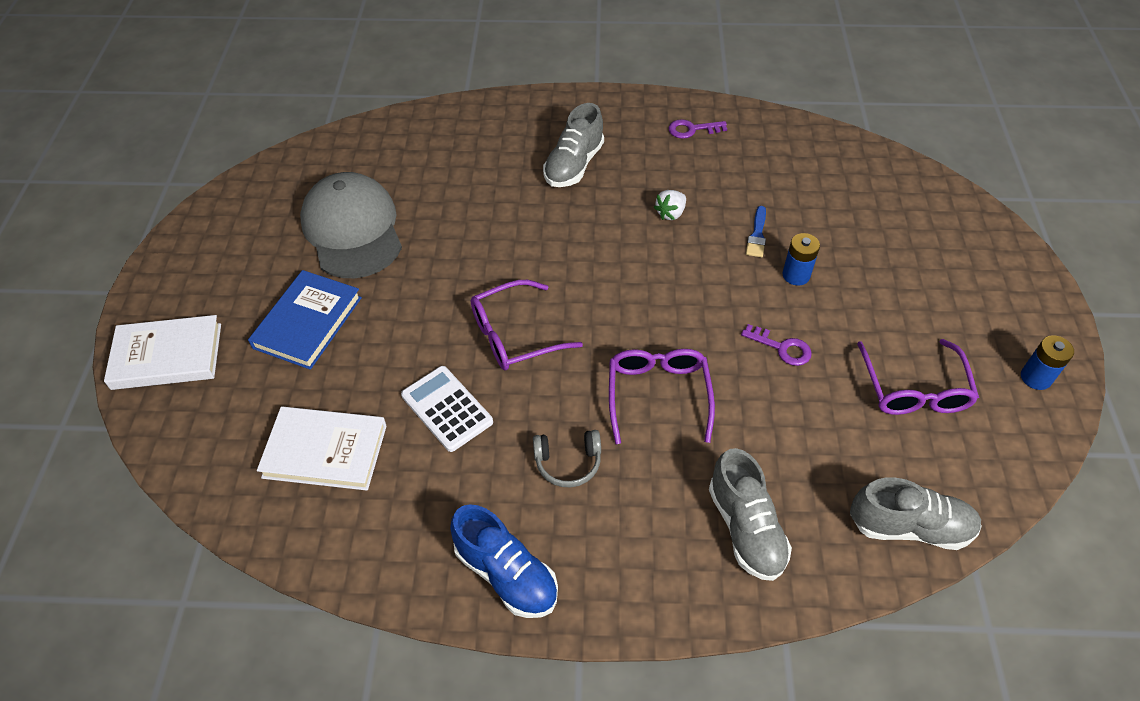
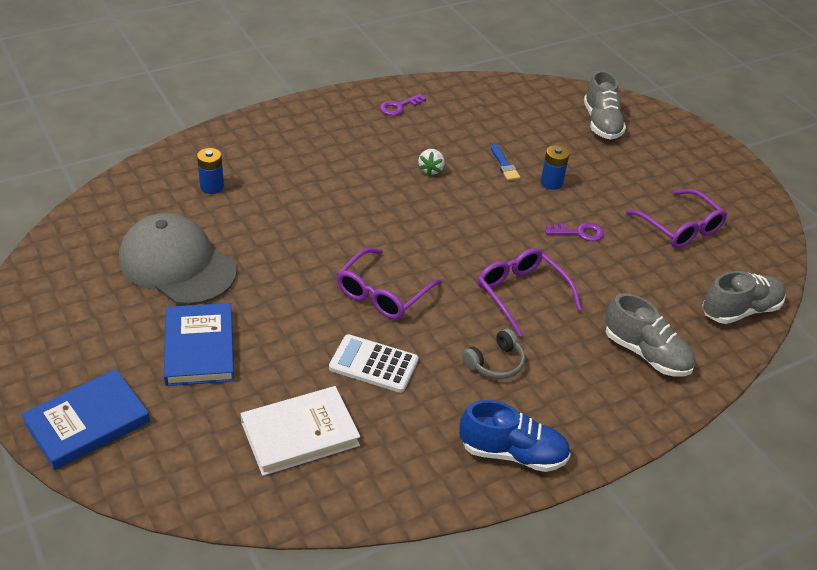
camera: 35 degrees left, 10 degrees down
white book [104,315,221,390] -> blue book [21,369,150,470]
grey shoe [543,103,604,187] -> grey shoe moved to [584,70,626,140]
blue battery [1021,335,1074,390] -> blue battery moved to [197,148,224,194]

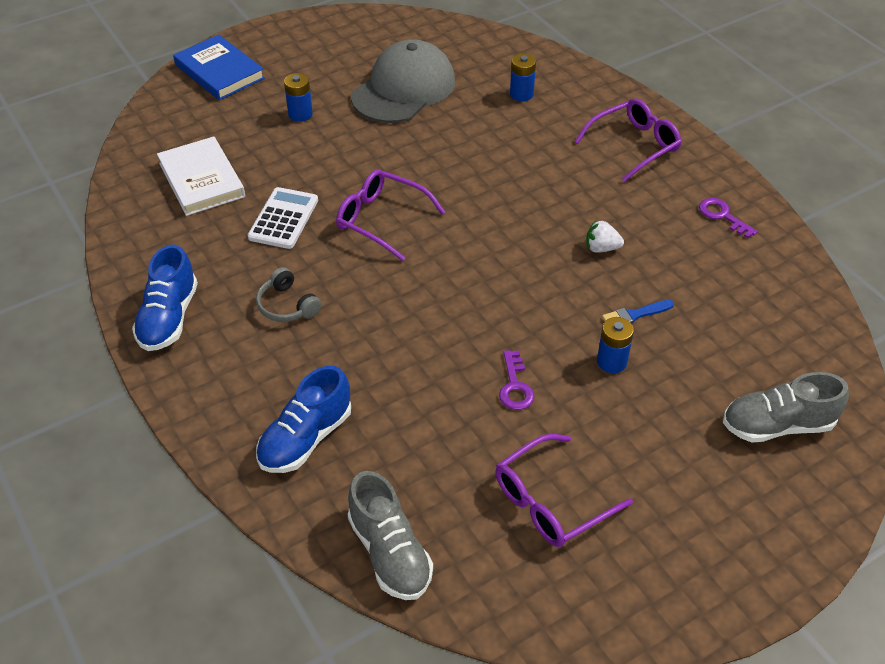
camera: 90 degrees right, 5 degrees up
blue book [164,303,234,386] -> blue battery [284,73,313,122]
purple glasses [478,248,582,337] -> purple glasses moved to [575,98,682,182]
grey shoe [605,293,695,376] -> blue shoe [256,366,351,473]

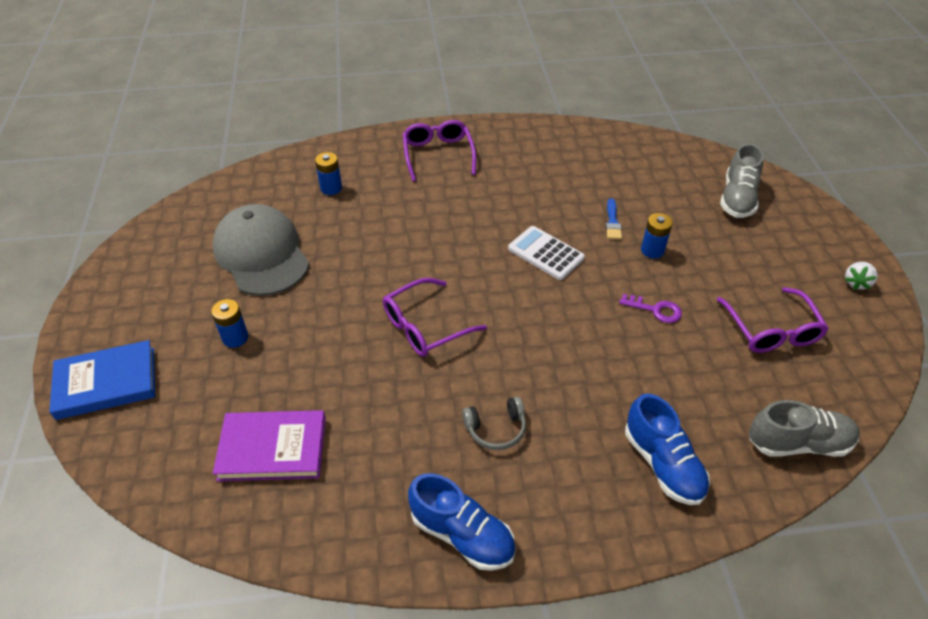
camera: 65 degrees left, 0 degrees up
white book [157,136,245,216] -> purple book [213,410,326,481]
white calculator [248,187,318,249] -> white calculator moved to [508,226,585,280]
white strawberry [586,220,624,253] -> white strawberry moved to [845,262,878,290]
purple key [699,198,758,238] -> none

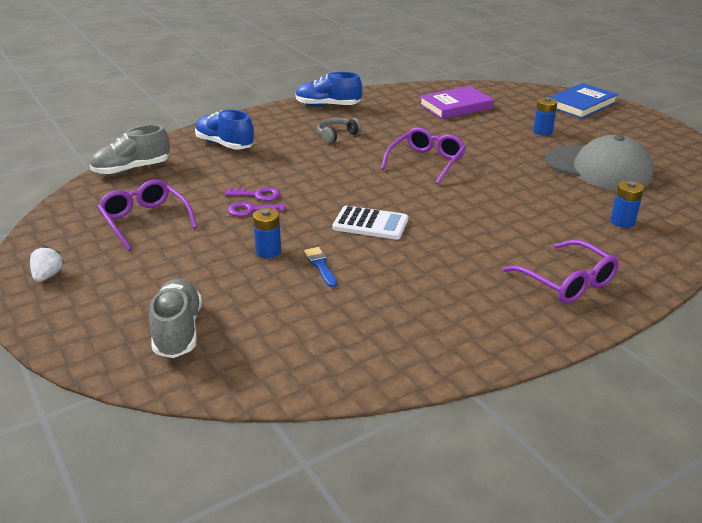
camera: 155 degrees right, 15 degrees down
none -> purple key [225,187,280,201]

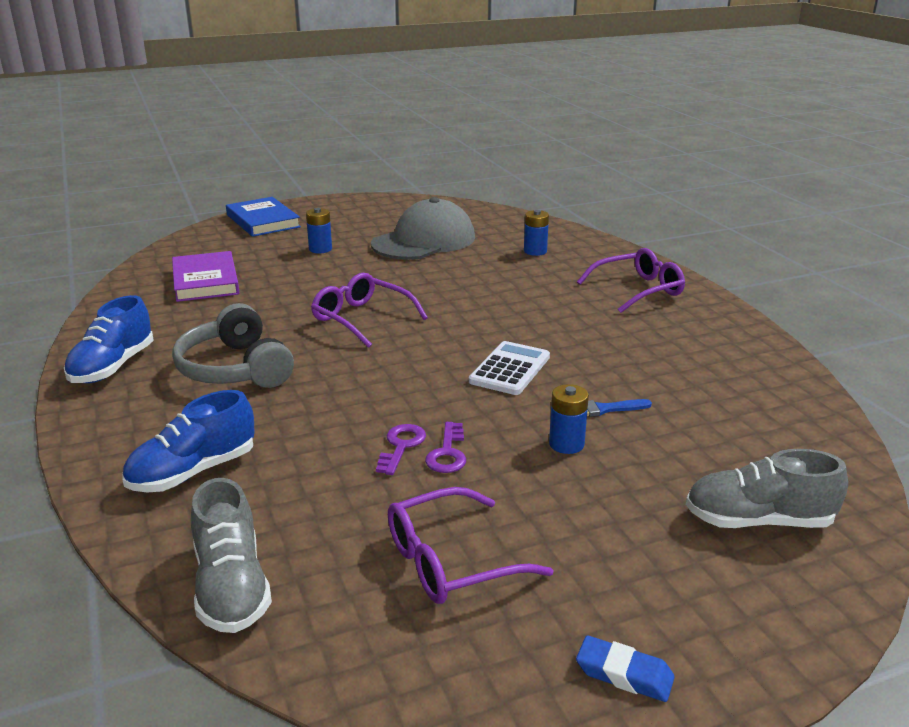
camera: 80 degrees left, 5 degrees down
white strawberry [30,246,64,282] -> blue eraser [576,636,675,702]
grey headphones [317,118,362,144] -> grey headphones [172,303,294,388], size x1.82

